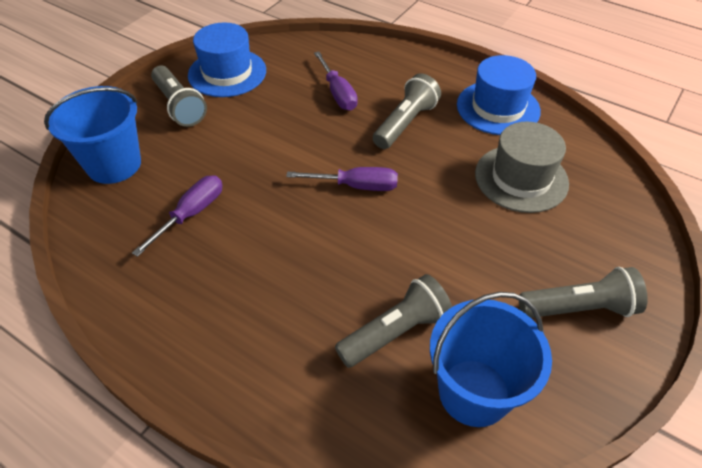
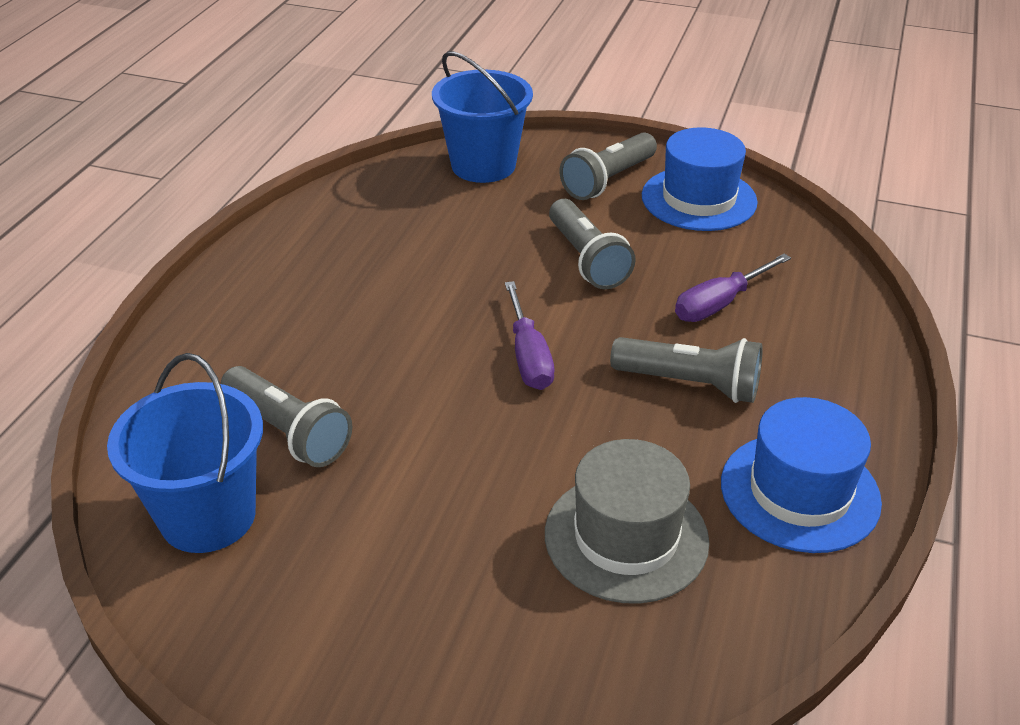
camera: 75 degrees right, 10 degrees down
purple screwdriver [132,175,222,257] -> none
grey flashlight [519,267,648,318] -> grey flashlight moved to [549,199,636,289]

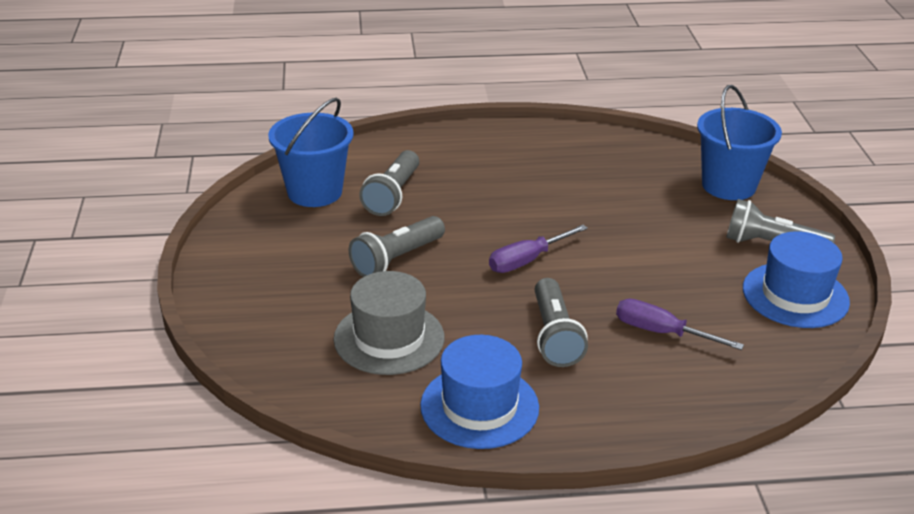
camera: 65 degrees right, 5 degrees down
grey flashlight [549,199,636,289] -> grey flashlight moved to [349,216,445,277]

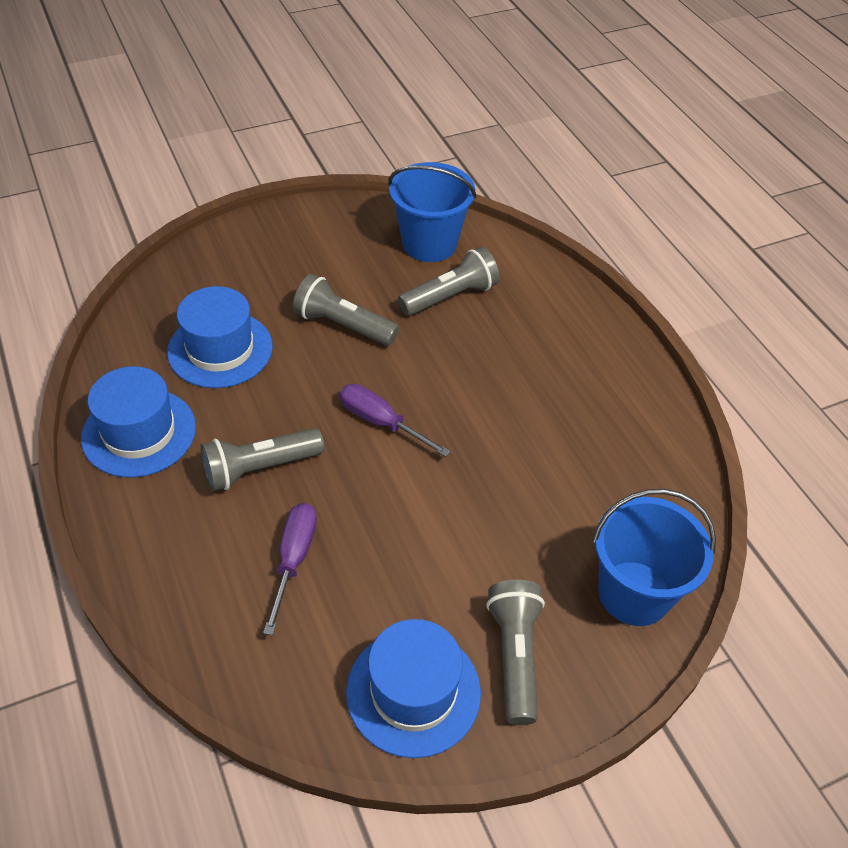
camera: 70 degrees right, 15 degrees up
grey hat [334,271,444,375] -> blue hat [167,286,273,388]
grey flashlight [359,150,419,216] -> grey flashlight turned 150 degrees clockwise [398,247,500,316]

